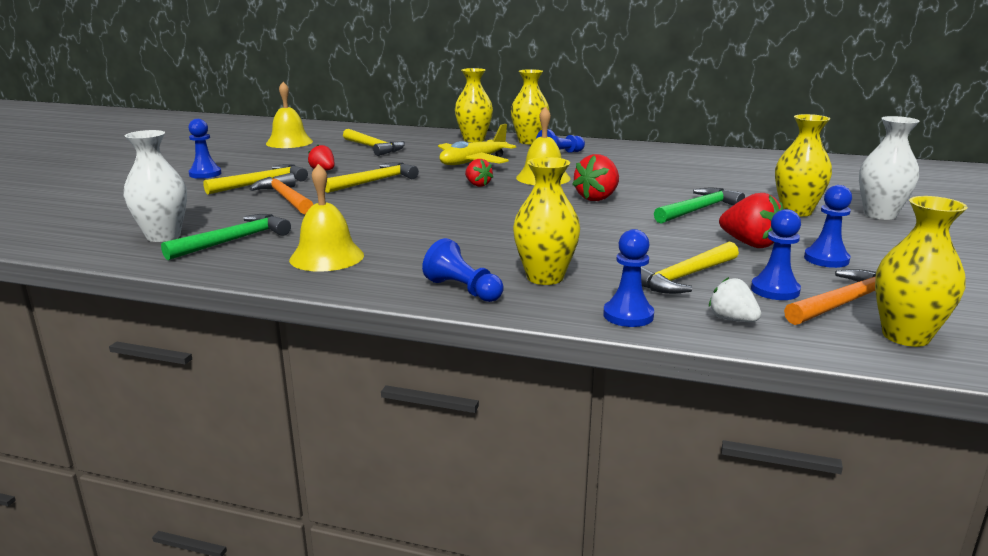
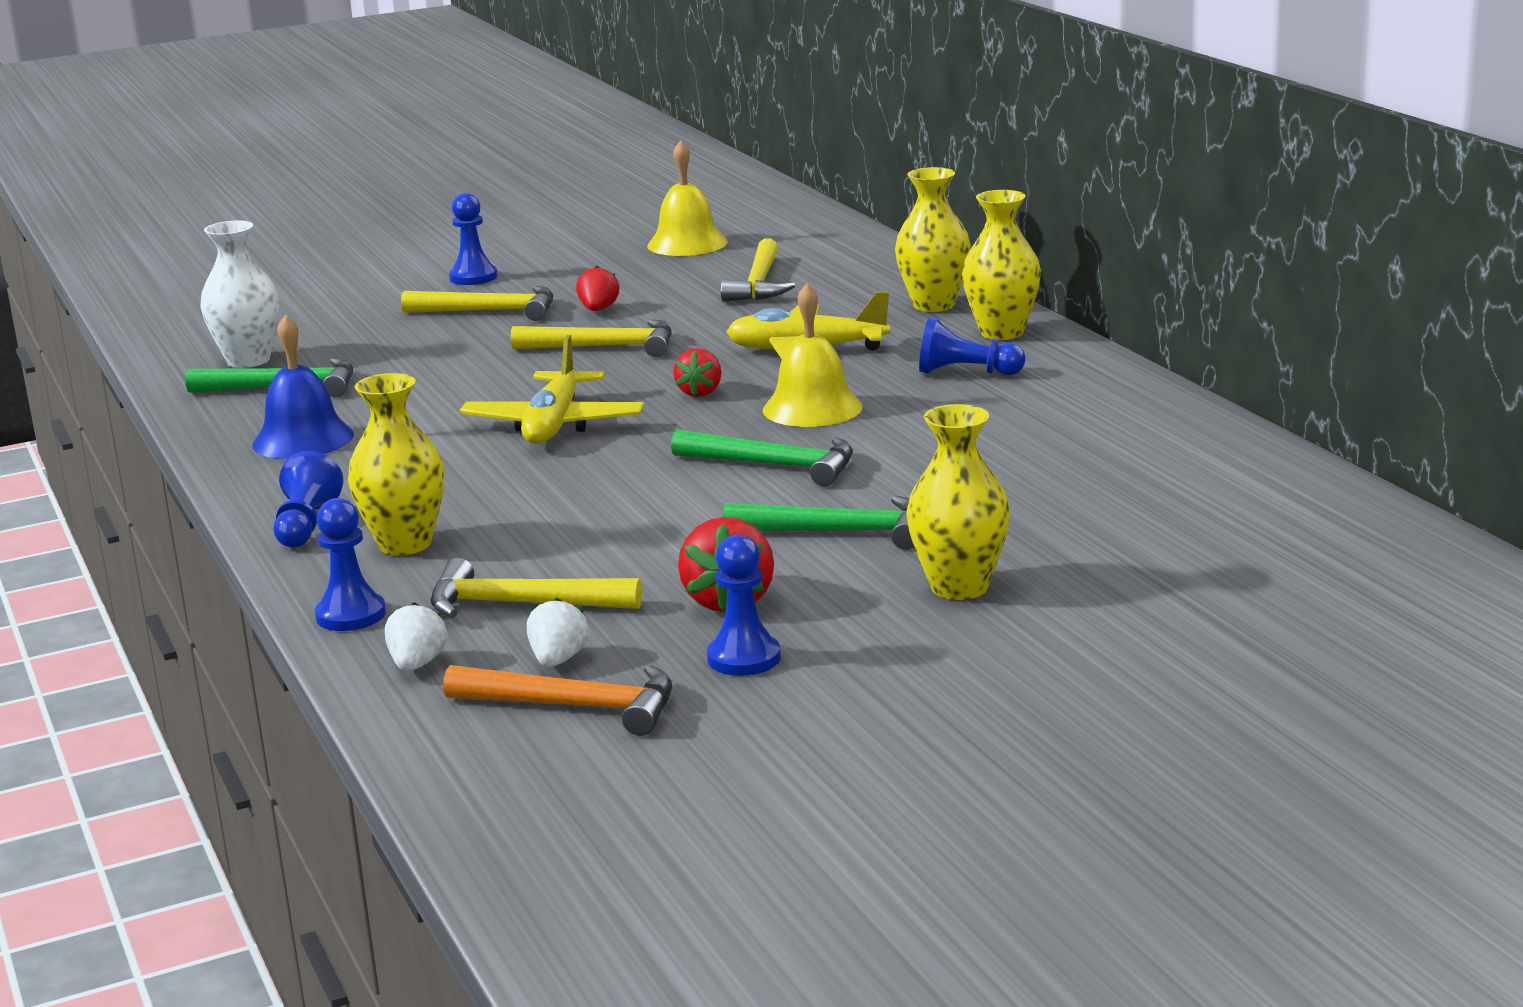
camera: 50 degrees right, 0 degrees up
orange hammer [249,173,313,215] -> none
yellow bell [289,164,364,272] -> blue bell [252,314,354,459]
red strawberry [572,154,619,201] -> green hammer [671,429,853,486]
blue pawn [751,209,801,300] -> white strawberry [527,597,589,667]
white vase [859,116,920,220] -> none
yellow vase [875,196,968,347] -> none
none -> yellow plane [459,335,645,444]

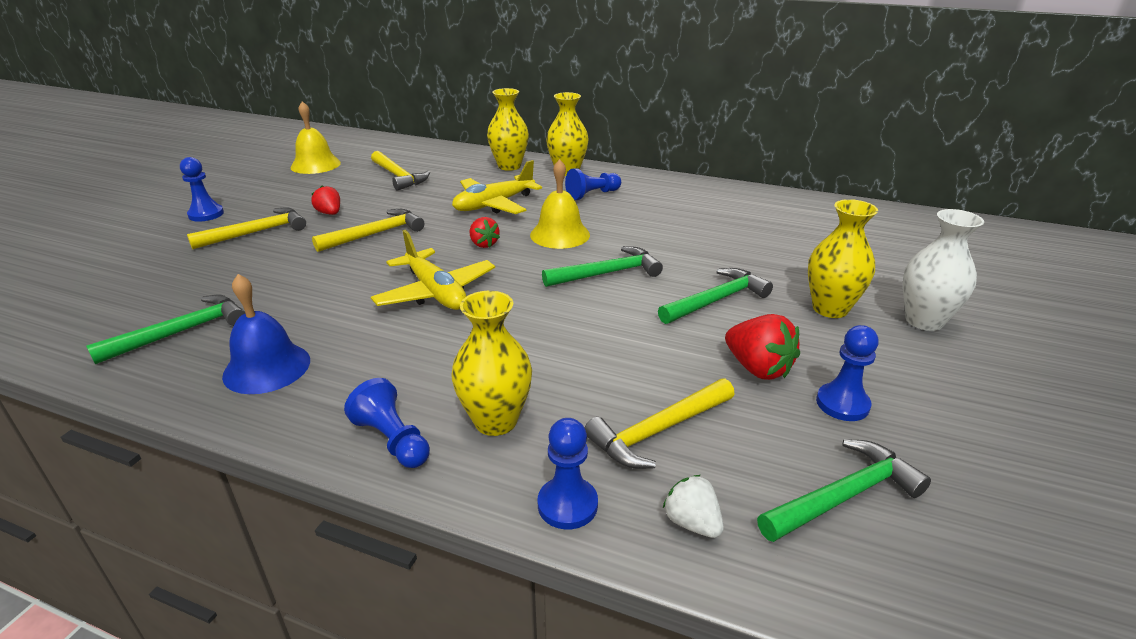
camera: 45 degrees left, 10 degrees up
white vase [200,220,279,368] -> white vase moved to [903,209,984,331]
orange hammer [443,665,672,736] -> green hammer [757,439,931,542]
white strawberry [527,597,589,667] -> none

